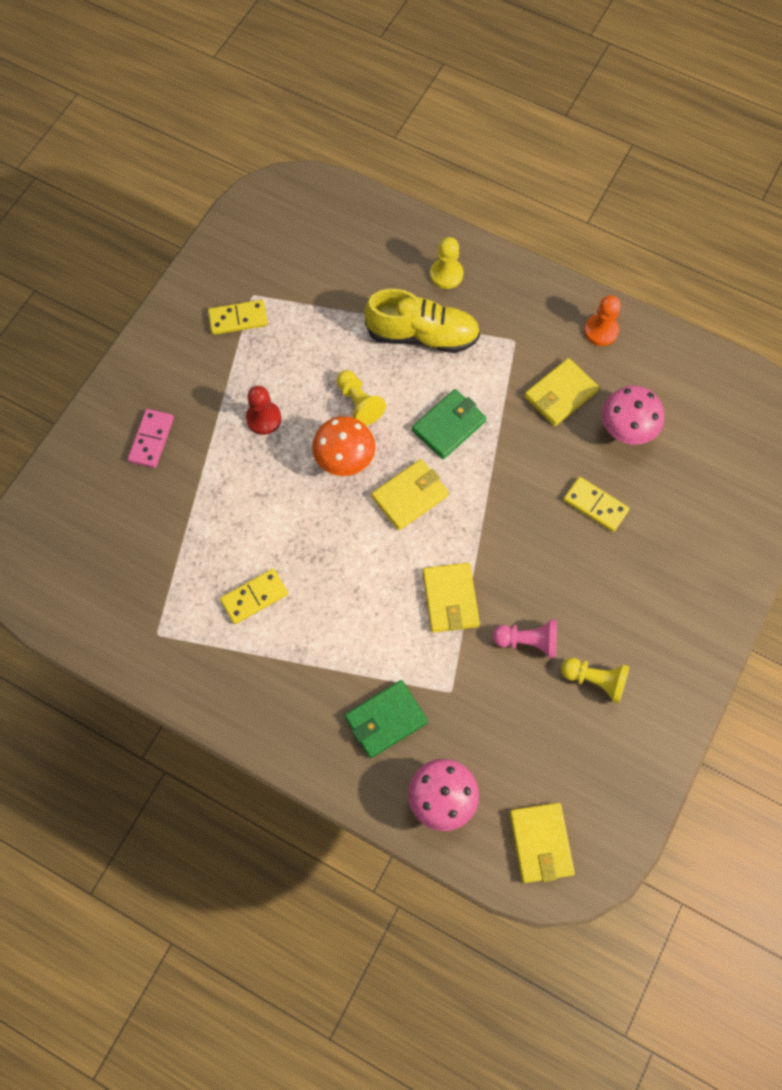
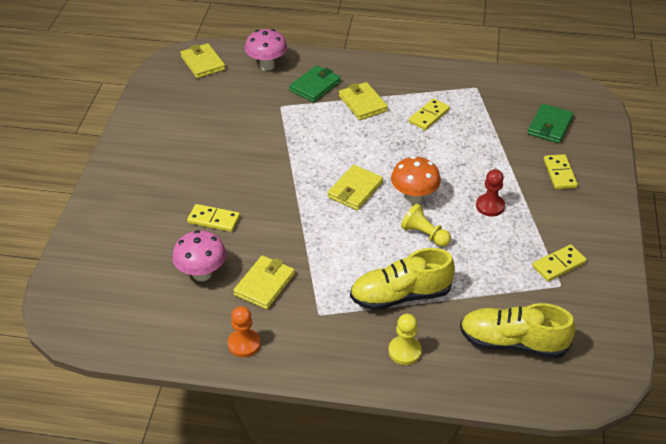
camera: 160 degrees right, 25 degrees down
pink domino [128,409,174,468] -> yellow domino [544,154,578,189]
green wallet [412,389,486,459] -> green wallet moved to [528,104,574,143]
yellow wallet [423,563,480,633] -> yellow wallet moved to [339,82,388,120]
pink pawn [492,619,557,658] -> none
yellow pawn [561,658,630,704] -> none
none -> yellow shoe [460,303,575,358]

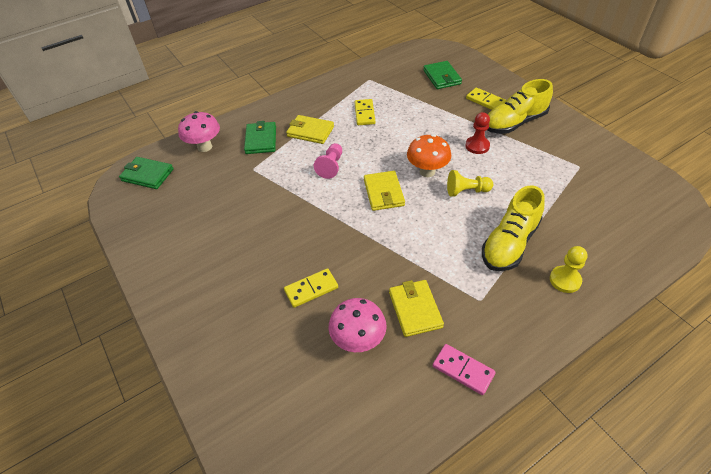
camera: 40 degrees left, 5 degrees up
yellow wallet [180,43,225,78] -> green wallet [119,157,174,189]
orange pawn [228,306,261,357] -> pink domino [433,344,496,395]
yellow shoe [460,303,575,358] -> yellow shoe moved to [487,79,553,134]
yellow domino [532,244,587,282] -> none
none -> pink pawn [314,143,342,179]

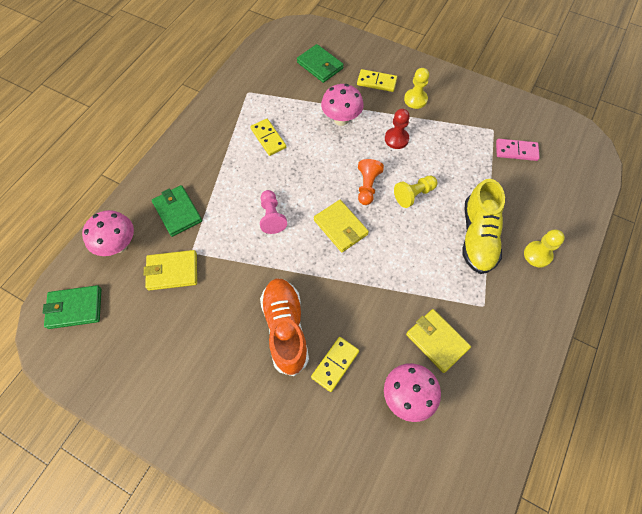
camera: 30 degrees left, 15 degrees up
yellow wallet [286,115,334,144] -> yellow wallet moved to [144,250,197,291]
orange mushroom [407,134,451,177] -> orange pawn [358,159,384,205]
pink domino [433,344,496,395] -> pink domino moved to [496,139,540,161]
yellow shoe [487,79,553,134] -> yellow pawn [404,68,429,109]
none -> orange shoe [260,278,309,376]
none -> pink mushroom [321,84,364,126]

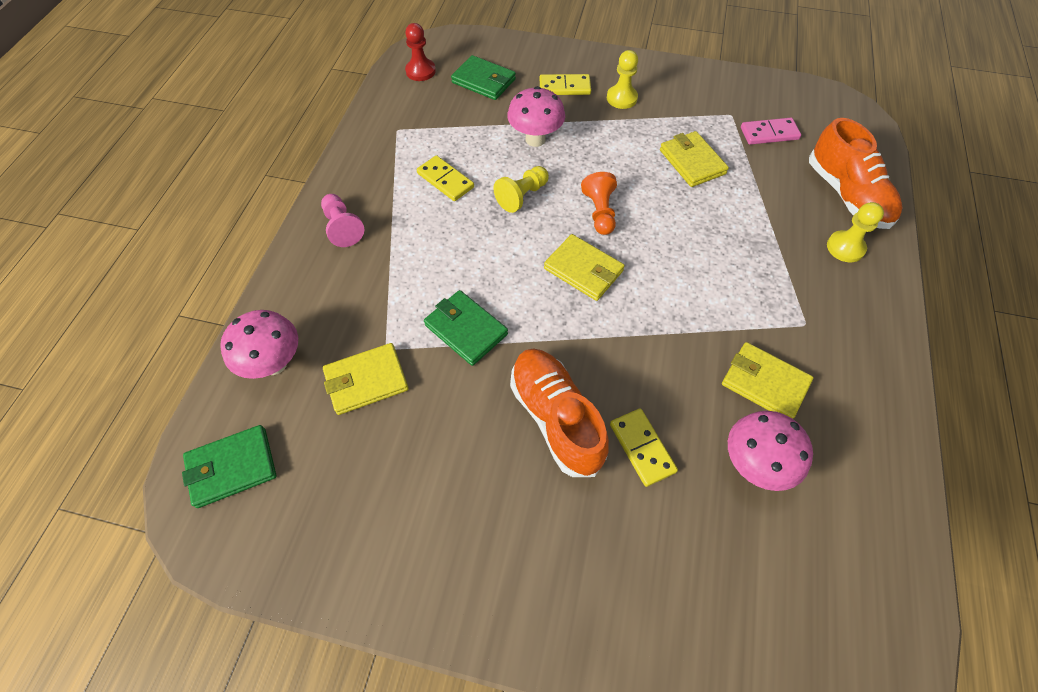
camera: 15 degrees left, 5 degrees down
green wallet [152,185,202,237] -> green wallet moved to [424,290,508,366]
pink pawn [260,190,287,234] -> pink pawn moved to [321,194,364,247]
yellow domino [311,337,359,392] -> yellow domino turned 45 degrees counterclockwise [610,408,678,487]
red pawn [385,109,410,149] -> red pawn moved to [405,23,436,81]
yellow pawn [394,176,437,208] -> yellow pawn moved to [493,166,549,213]
yellow shoe [463,179,505,274] -> none
none -> yellow wallet [660,131,729,187]
none -> orange shoe [809,118,903,229]

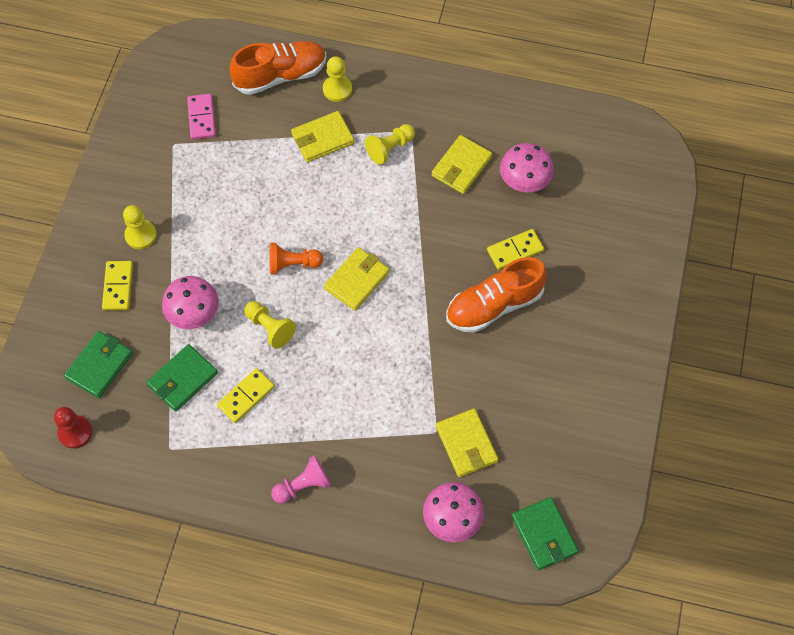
camera: 90 degrees left, 5 degrees up
green wallet [424,290,508,366] -> green wallet moved to [147,344,218,411]
yellow wallet [660,131,729,187] -> yellow wallet moved to [291,111,354,162]
none -> yellow pawn [365,124,415,165]

